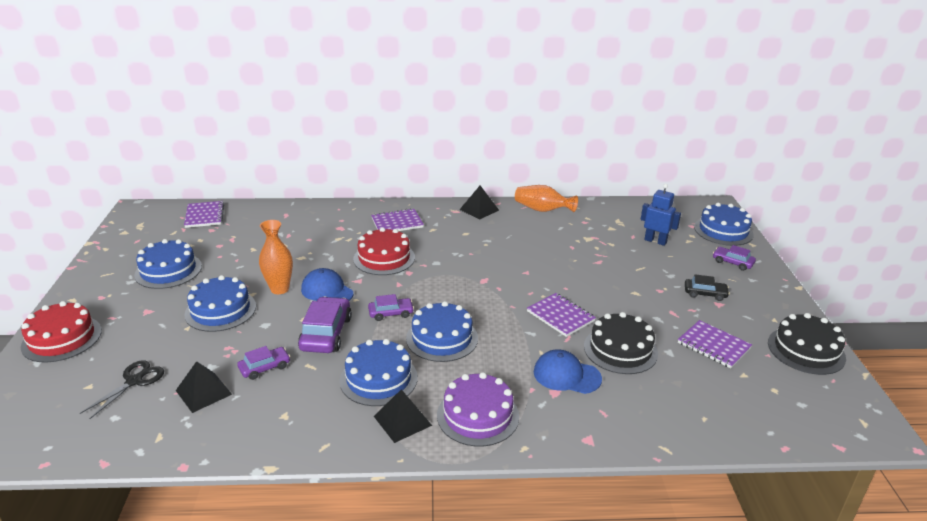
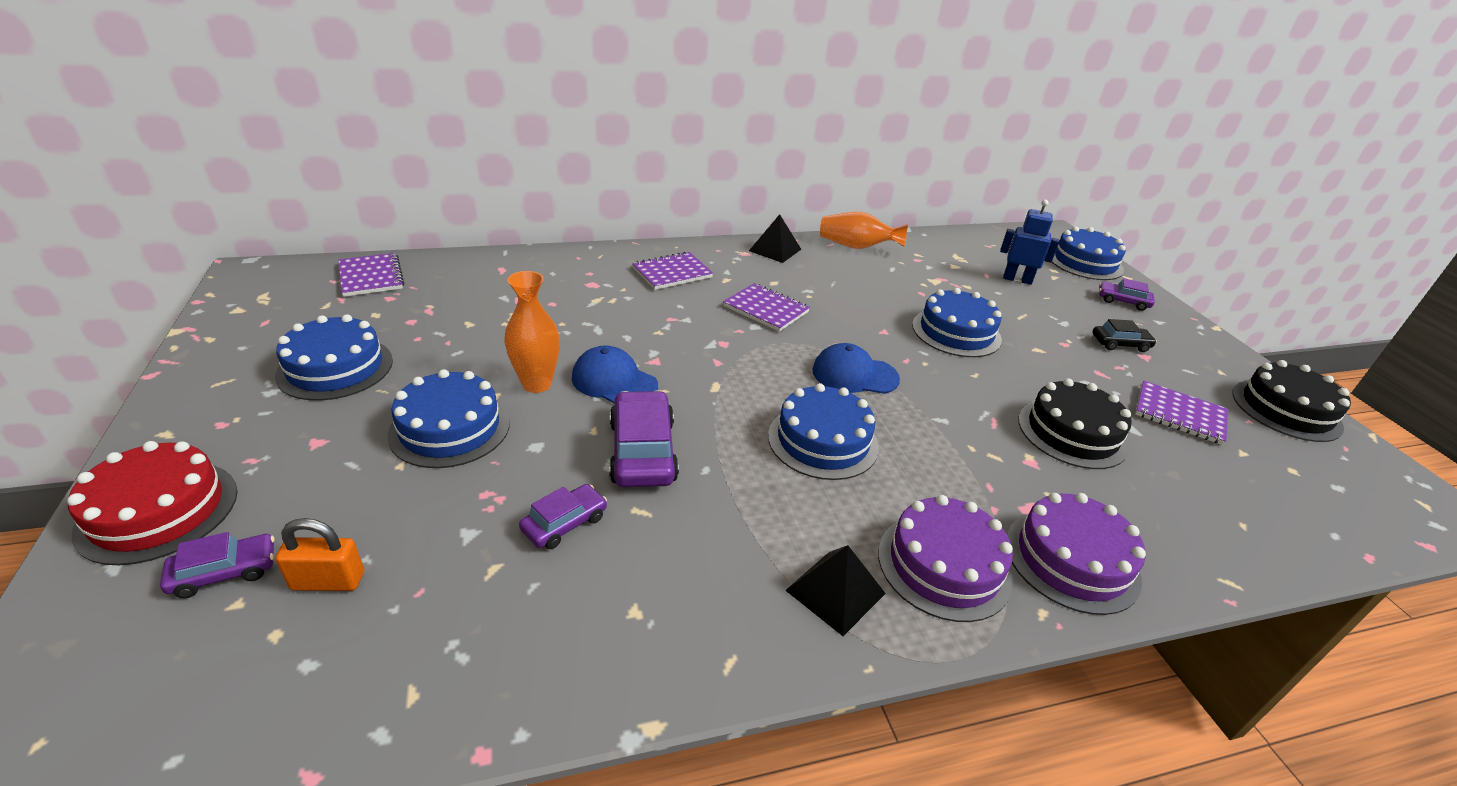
camera: 15 degrees left, 5 degrees up
black scissors [80,360,164,419] -> orange padlock [275,518,364,591]
black pyramid [176,361,232,413] -> none
blue cake [340,339,418,406] -> blue cake moved to [912,288,1002,357]
red cake [353,227,415,275] -> none
purple car [368,294,414,321] -> purple car moved to [160,532,275,598]
purple notebook [527,293,596,337] -> purple notebook moved to [723,283,810,332]
blue cap [534,349,602,394] -> blue cap moved to [812,343,900,394]
none -> purple cake [1007,493,1146,615]

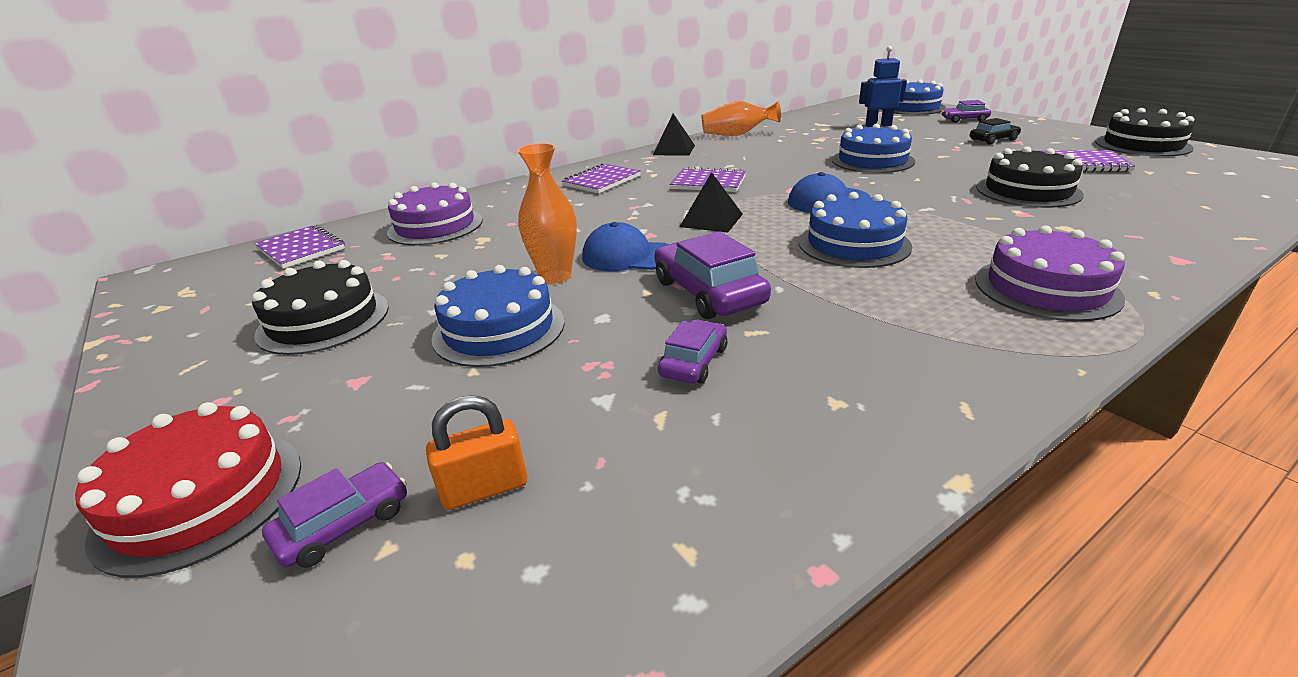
camera: 15 degrees left, 5 degrees down
blue cake [275,314,393,401] -> black cake [252,260,389,355]
black pyramid [785,545,886,636] -> black pyramid moved to [680,172,743,233]
purple cake [1007,493,1146,615] -> purple cake moved to [387,182,483,245]

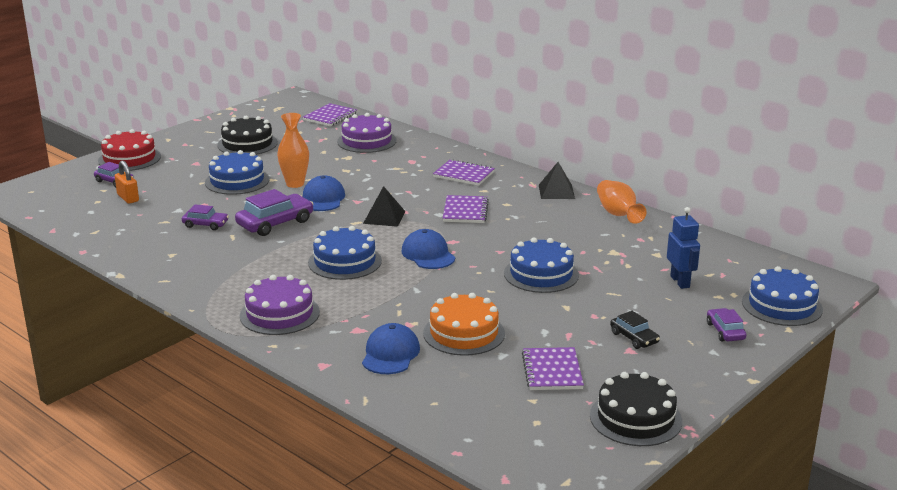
camera: 75 degrees right, 5 degrees down
black cake [976,147,1084,208] -> orange cake [423,293,505,356]
none -> blue cap [362,323,420,374]

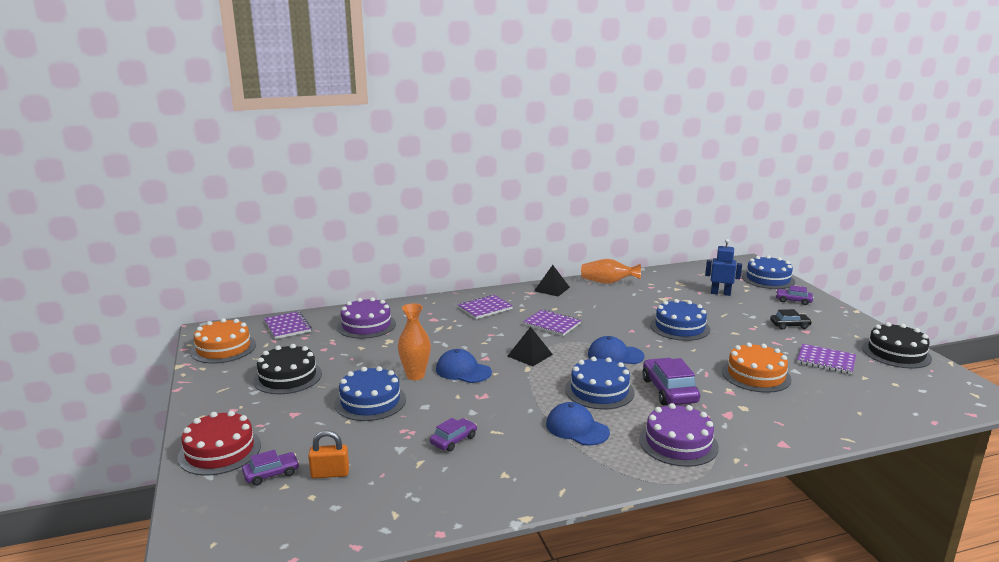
camera: 60 degrees left, 5 degrees down
purple car [235,189,313,236] -> purple car moved to [642,358,700,405]
blue cap [362,323,420,374] -> blue cap moved to [546,402,610,446]
none -> orange cake [191,318,256,363]

